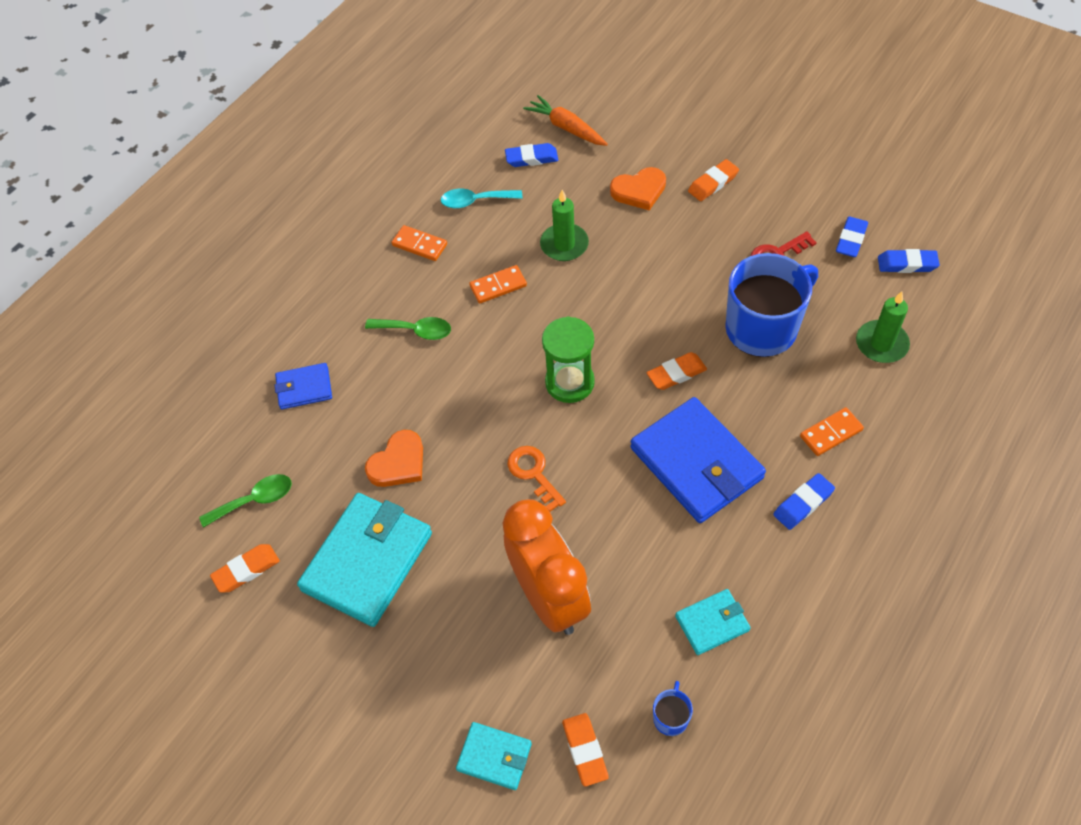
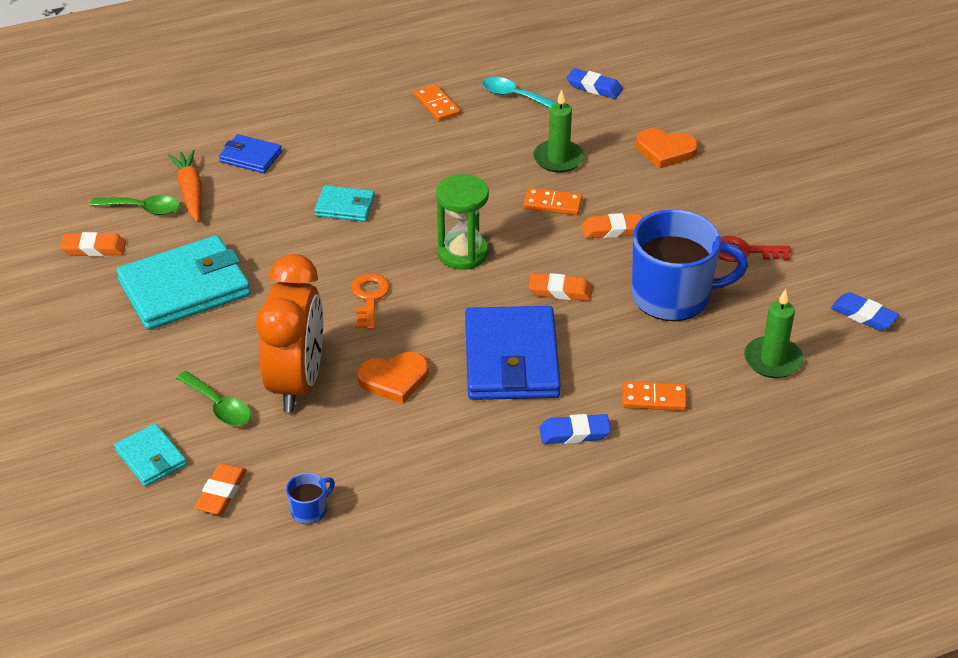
camera: 30 degrees right, 15 degrees down
green spoon [365,317,451,340] -> green spoon moved to [176,371,252,426]
orange heart [365,430,423,487] -> orange heart moved to [357,352,429,404]
orange domino [469,265,527,304] -> orange domino moved to [523,188,582,215]
orange carrot [523,95,608,146] -> orange carrot moved to [168,150,202,222]
turquoise wallet [675,589,751,655] -> turquoise wallet moved to [314,185,375,222]
orange eraser [688,159,739,201] -> orange eraser moved to [582,213,643,238]
blue eraser [836,217,868,257] -> none

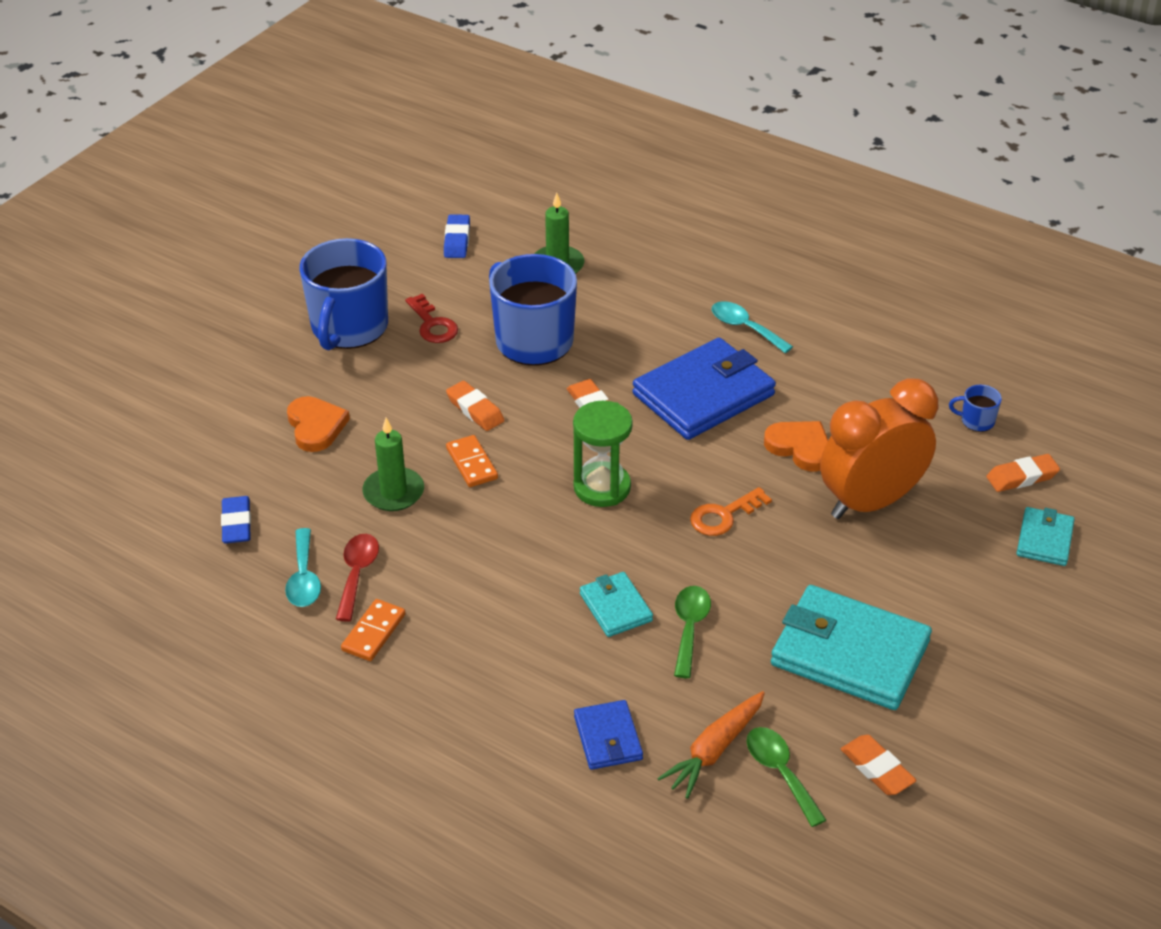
camera: 125 degrees left, 0 degrees up
green spoon [176,371,252,426] -> green spoon moved to [674,586,711,678]
blue eraser [539,414,611,444] -> turquoise spoon [712,301,793,353]
orange domino [622,381,687,411] -> none
none -> blue mug [300,238,388,350]
none -> red spoon [336,534,379,622]

